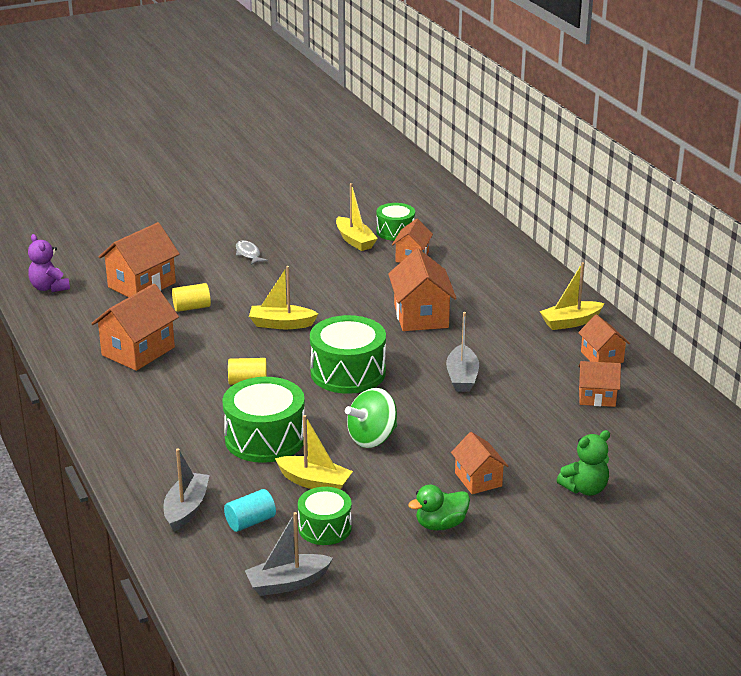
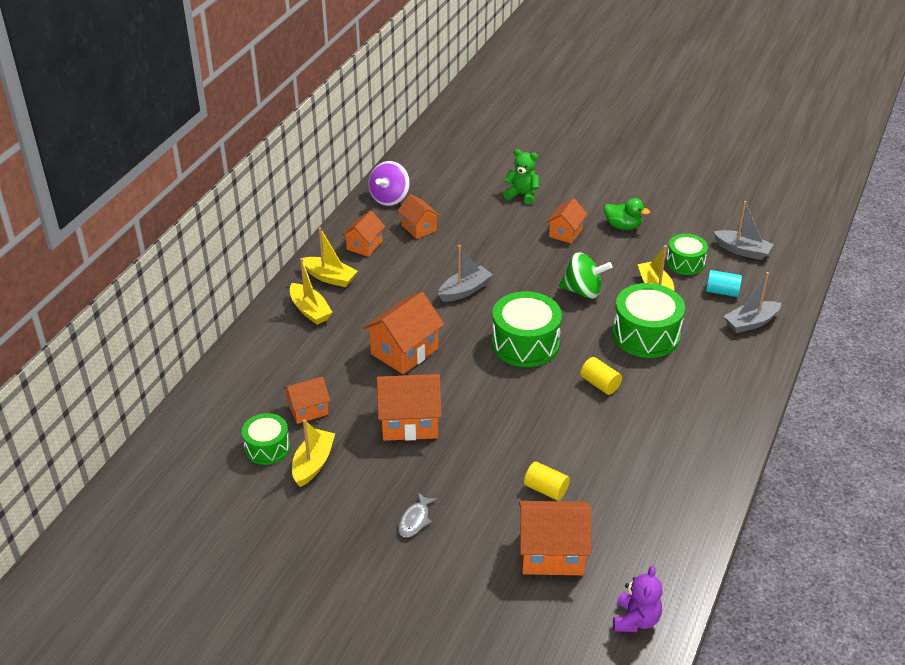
camera: 130 degrees left, 10 degrees up
orange house [91,284,179,371] -> orange house moved to [377,374,442,441]
yellow boat [249,266,318,329] -> yellow boat moved to [290,258,332,325]
none -> purple spinning top [368,161,410,206]

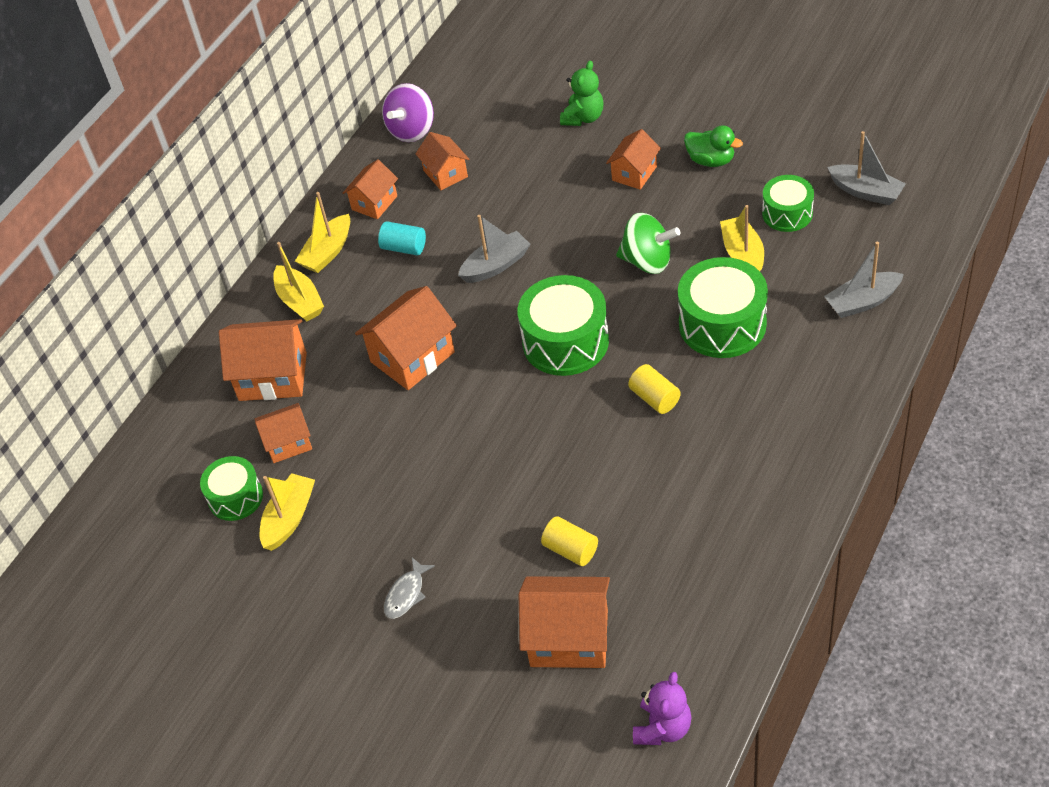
camera: 10 degrees right, 10 degrees up
yellow boat [303,227,358,287] -> yellow boat turned 90 degrees clockwise [295,192,350,273]
orange house [377,374,442,441] -> orange house moved to [219,319,307,401]
green teddy bear [503,149,539,205] -> green teddy bear turned 90 degrees clockwise [560,61,604,126]
turquoise cylinder [706,270,742,297] -> turquoise cylinder moved to [378,221,426,256]

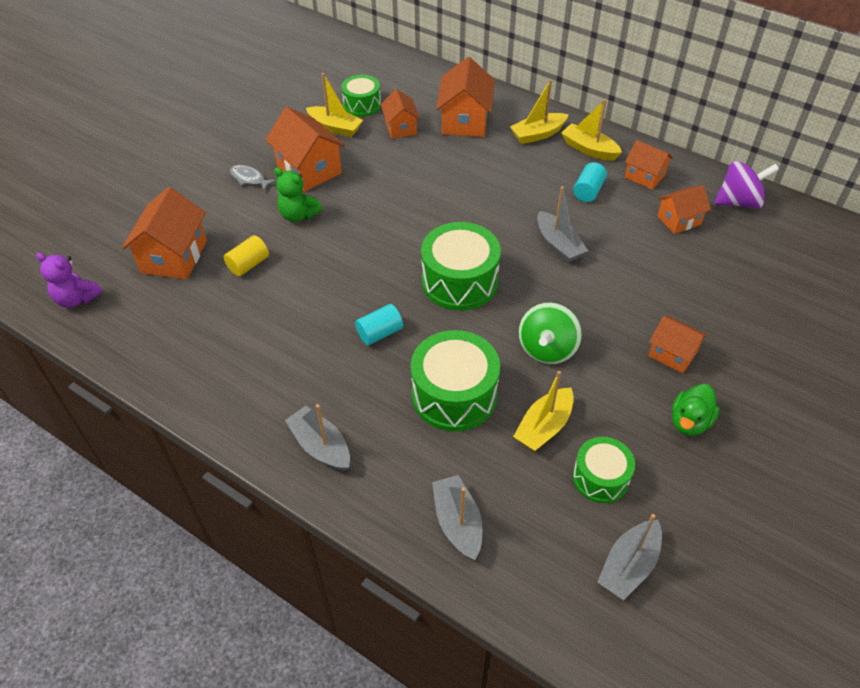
camera: 90 degrees right, 0 degrees up
orange house [355,286,457,390] -> orange house moved to [266,107,345,192]
purple spinning top [382,83,434,142] -> purple spinning top turned 135 degrees clockwise [714,161,779,209]
green teddy bear [560,61,604,126] -> green teddy bear moved to [274,167,323,222]
yellow cylinder [628,364,681,414] -> turquoise cylinder [355,304,403,345]
yellow boat [720,205,764,271] -> yellow boat turned 135 degrees clockwise [513,371,574,451]
none -> grey boat [285,404,350,471]

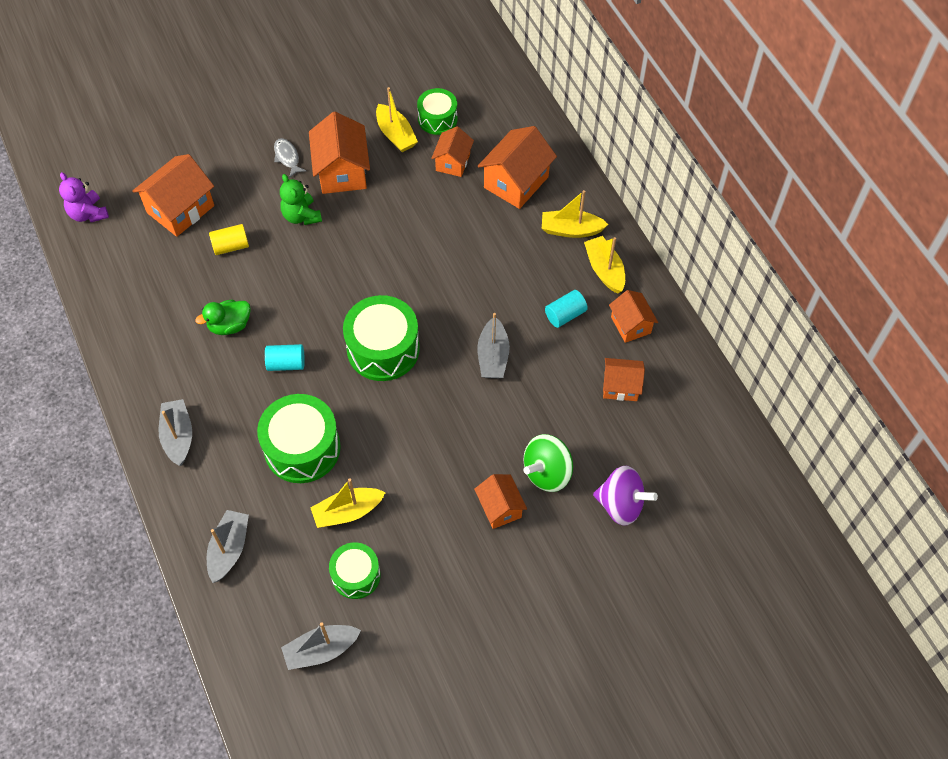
camera: 30 degrees right, 10 degrees up
green spinning top [519,302,582,364] -> green spinning top moved to [524,434,573,492]
green duck [672,384,720,436] -> green duck moved to [195,300,251,335]
purple spinning top [714,161,779,209] -> purple spinning top moved to [593,466,658,526]

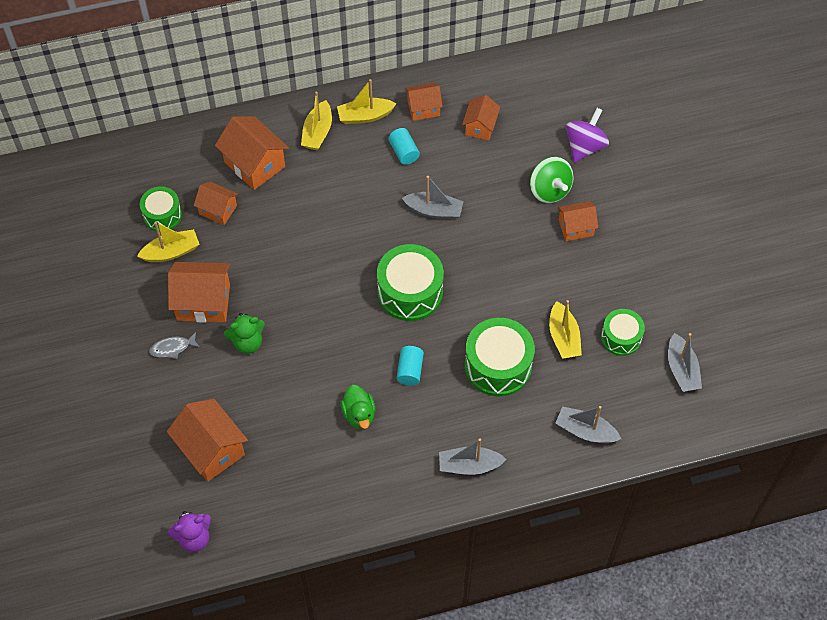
camera: 80 degrees left, 0 degrees up
yellow cylinder [209,224,249,255] -> none

